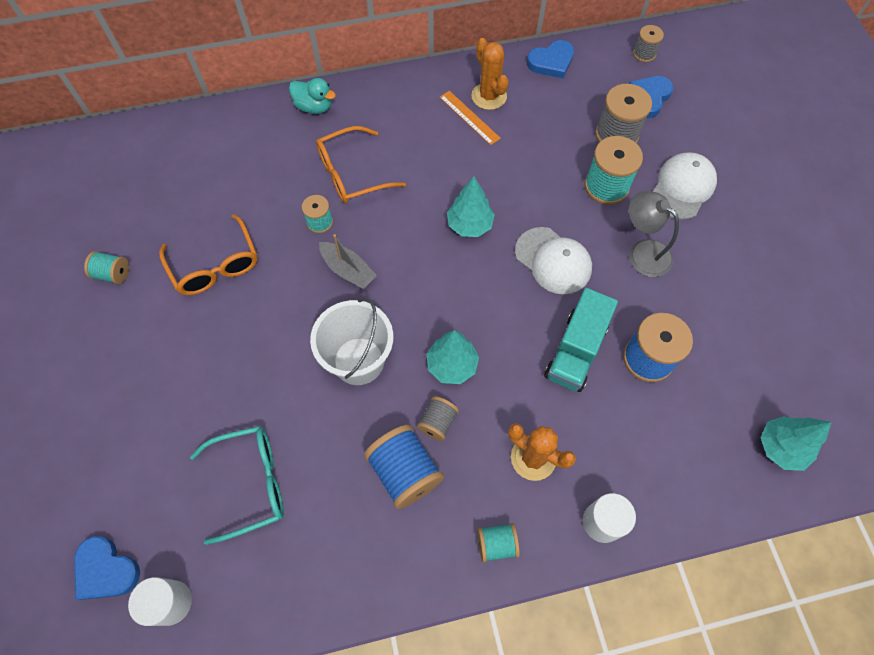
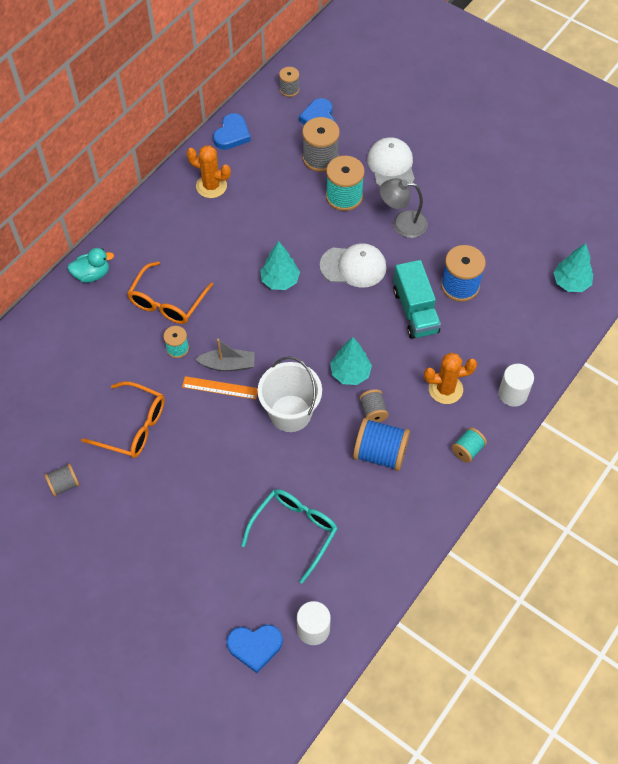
camera: 40 degrees left, 5 degrees down
turquoise spool [84,251,129,284] -> grey spool [44,463,80,497]
orange ruler [440,91,501,145] -> orange ruler moved to [182,376,258,399]

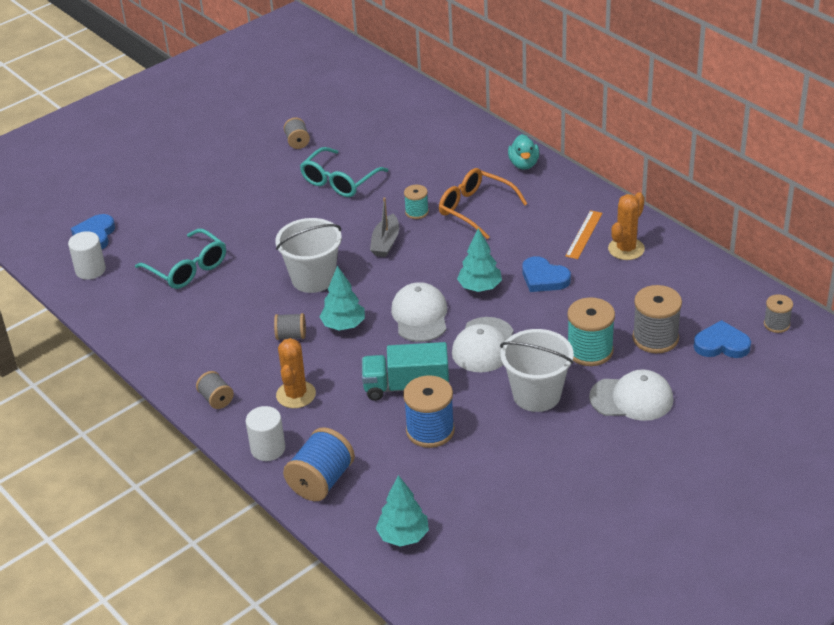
camera: 105 degrees right, 20 degrees down
orange glasses [81,381,165,458] -> turquoise glasses [300,147,389,197]
orange ruler [182,376,258,399] -> orange ruler moved to [565,210,603,259]
blue heart [213,113,251,150] -> blue heart moved to [522,256,571,292]
blue spool [353,418,410,471] -> blue spool moved to [283,427,355,501]
grey lamp [380,178,428,238] -> white bucket [500,329,574,412]
turquoise spool [451,427,487,463] -> grey spool [196,371,234,409]
none -> white cap [391,282,447,342]

